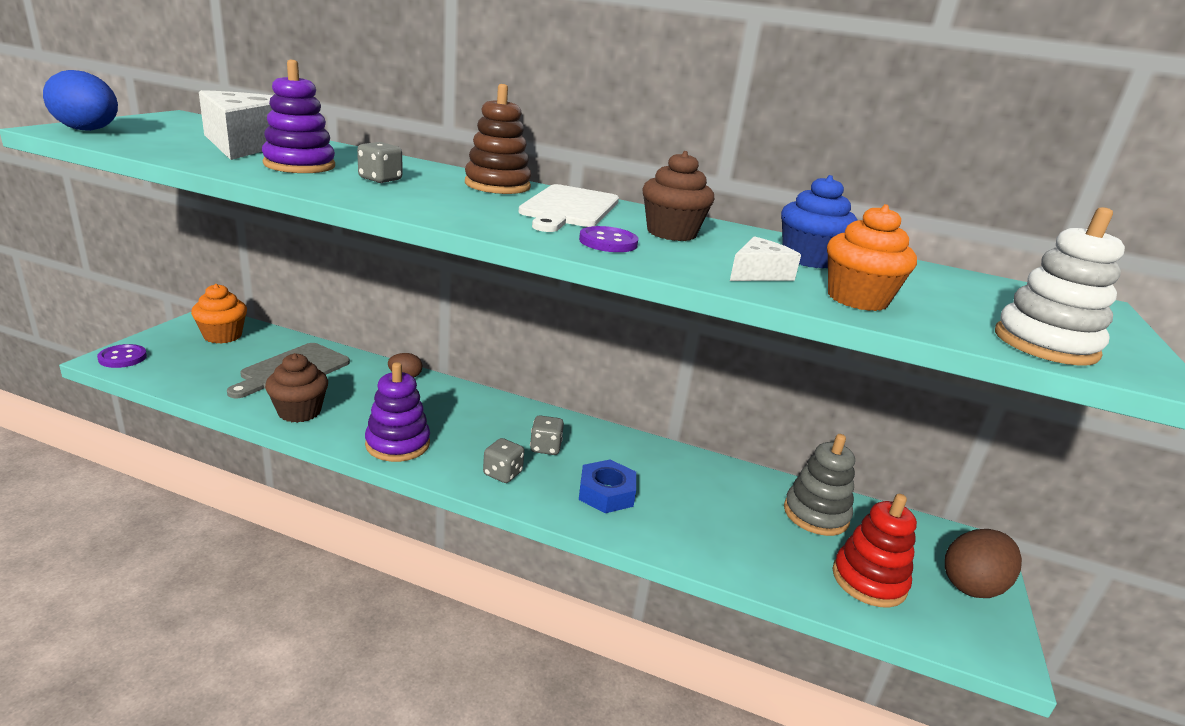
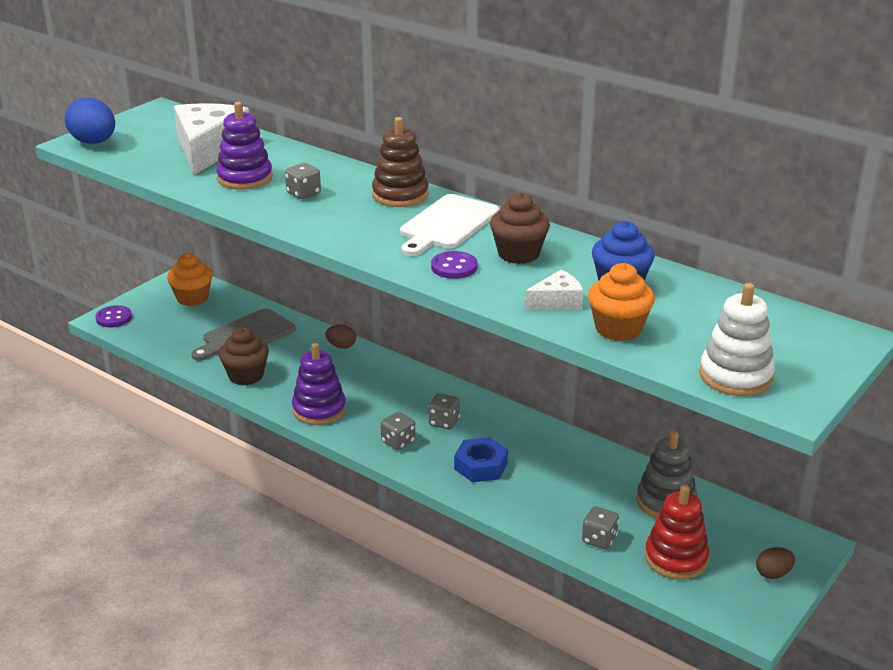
camera: 20 degrees right, 5 degrees up
brown egg [945,529,1022,598] -> brown egg [756,547,795,579], size x0.55
none -> grey dice [582,506,619,549]

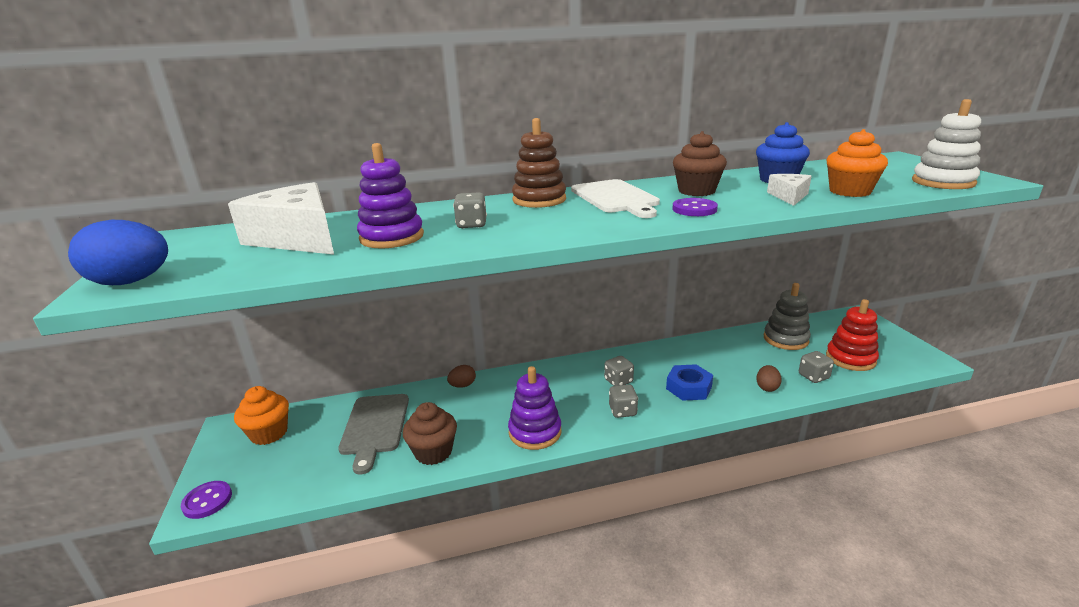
camera: 50 degrees left, 5 degrees down
brown egg [756,547,795,579] -> brown egg moved to [757,365,782,392]

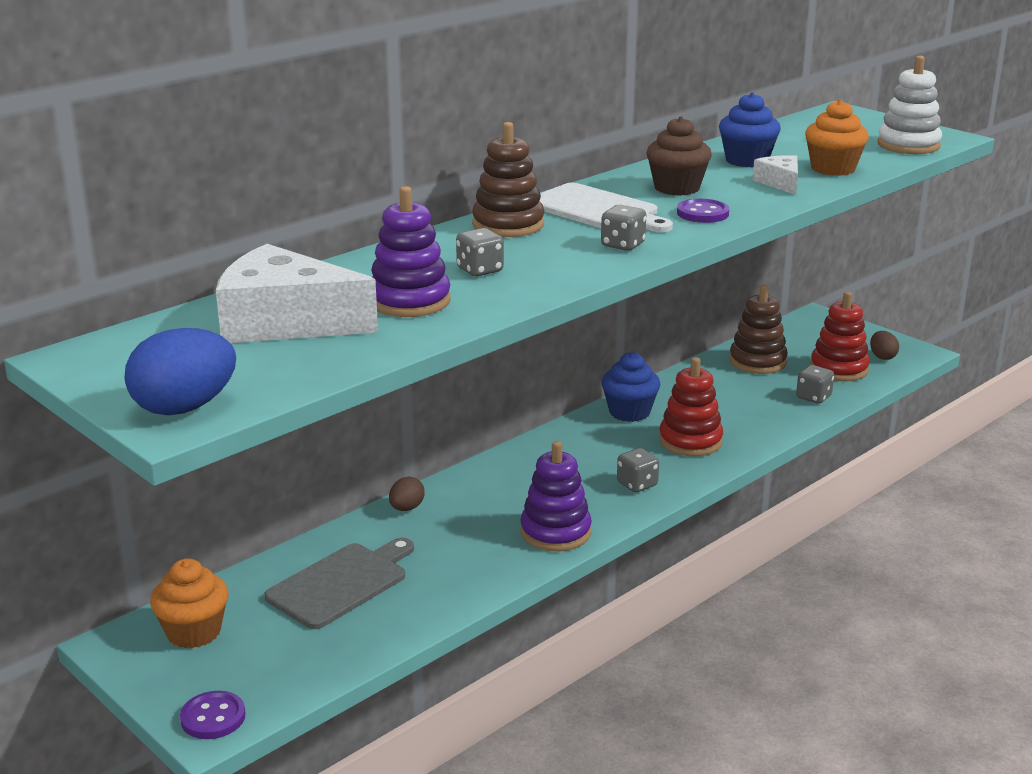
camera: 30 degrees left, 0 degrees up
grey cutting board [338,394,409,475] -> grey cutting board turned 105 degrees counterclockwise [264,538,414,629]
brown cupcake [403,402,457,465] -> none
grey dice [604,356,634,386] -> grey dice moved to [601,205,646,251]
blue nut [666,364,713,401] -> red stacking toy [659,357,723,456]
brown egg [757,365,782,392] -> brown egg moved to [870,331,899,360]
grey stacking toy [764,283,811,350] -> brown stacking toy [729,285,788,374]
none -> blue cupcake [602,352,660,422]

